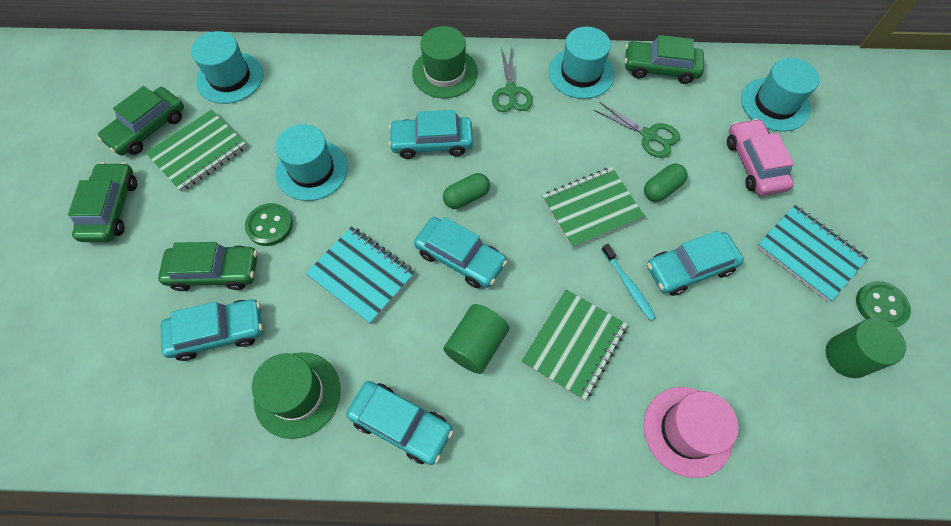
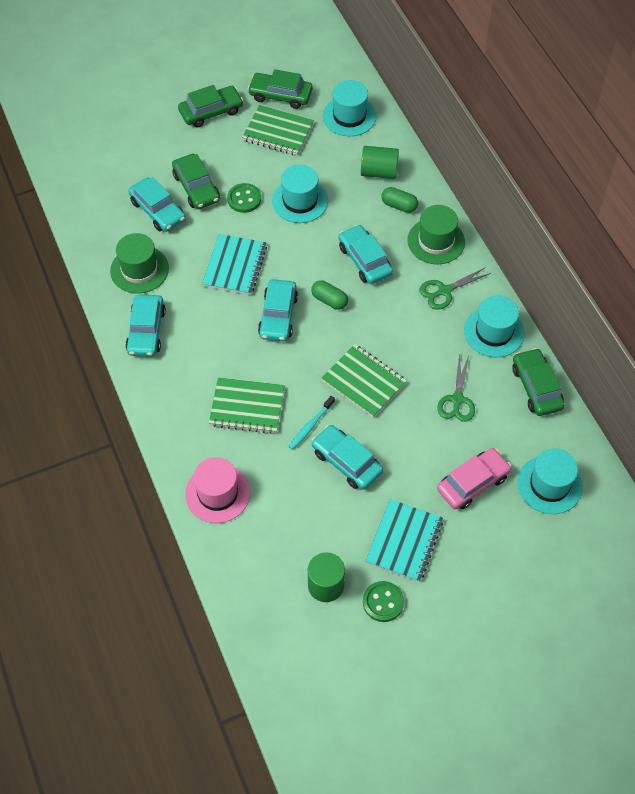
camera: 65 degrees right, 5 degrees down
green cylinder [443,304,509,374] -> green cylinder moved to [361,146,399,179]
green capsule [644,164,688,202] -> green capsule moved to [381,187,418,213]

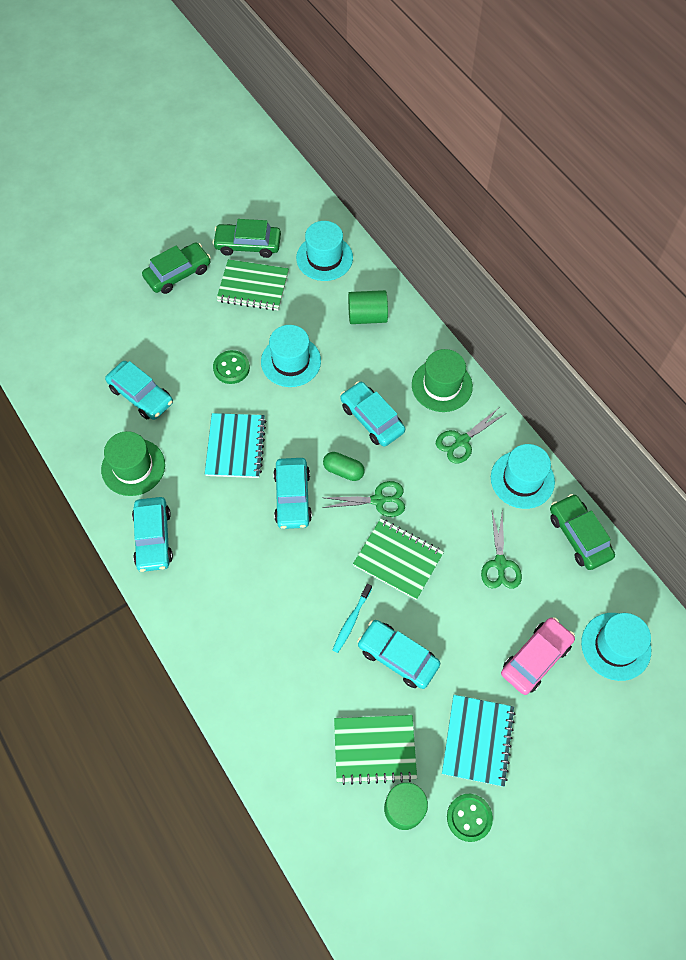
camera: 10 degrees left, 5 degrees up
green car [172,154,220,209] -> none
pink hat [185,457,250,523] -> none
green notebook [209,377,285,434] -> green notebook moved to [334,715,417,785]
green capsule [381,187,418,213] -> none
none -> green scissors [322,481,405,517]

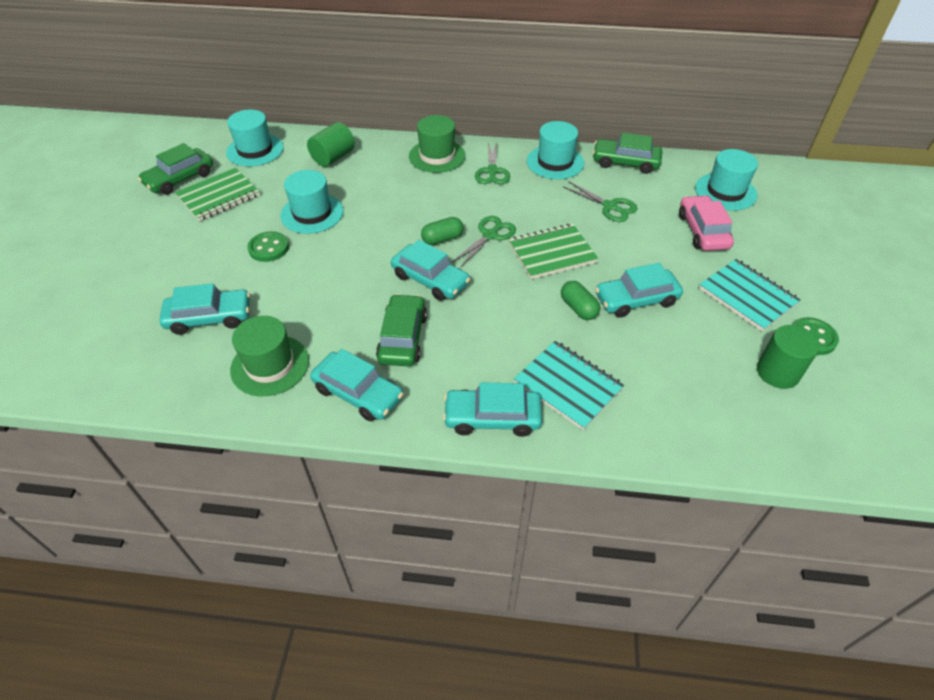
camera: 50 degrees left, 15 degrees down
green car [142,242,211,294] -> green car moved to [376,294,427,366]
turquoise notebook [205,413,266,478] -> turquoise notebook moved to [514,341,624,430]
turquoise toothbrush [333,583,372,653] -> green capsule [561,281,600,320]
green notebook [334,715,417,785] -> none
turquoise car [340,381,405,447] -> turquoise car moved to [443,382,542,437]

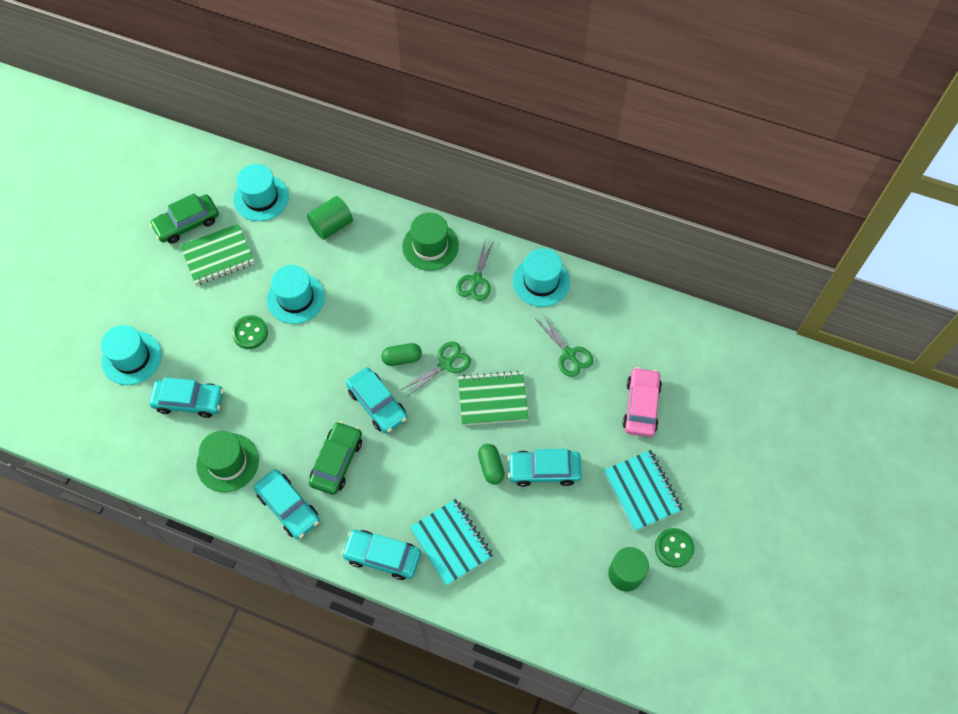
camera: 15 degrees right, 15 degrees up
green car [593,133,662,174] -> none
turquoise hat [695,149,758,210] -> turquoise hat moved to [101,325,162,385]

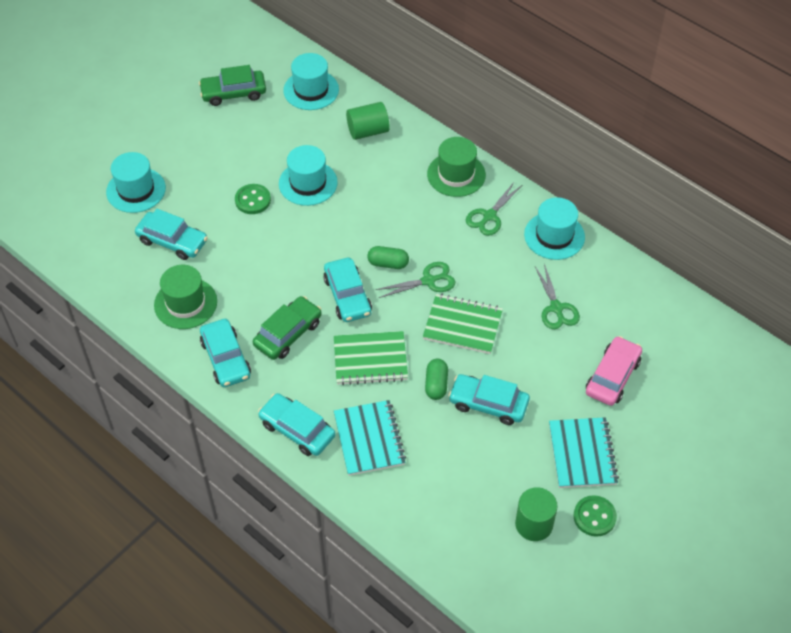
camera: 20 degrees right, 10 degrees down
green notebook [180,224,254,285] -> green notebook moved to [334,331,408,385]

